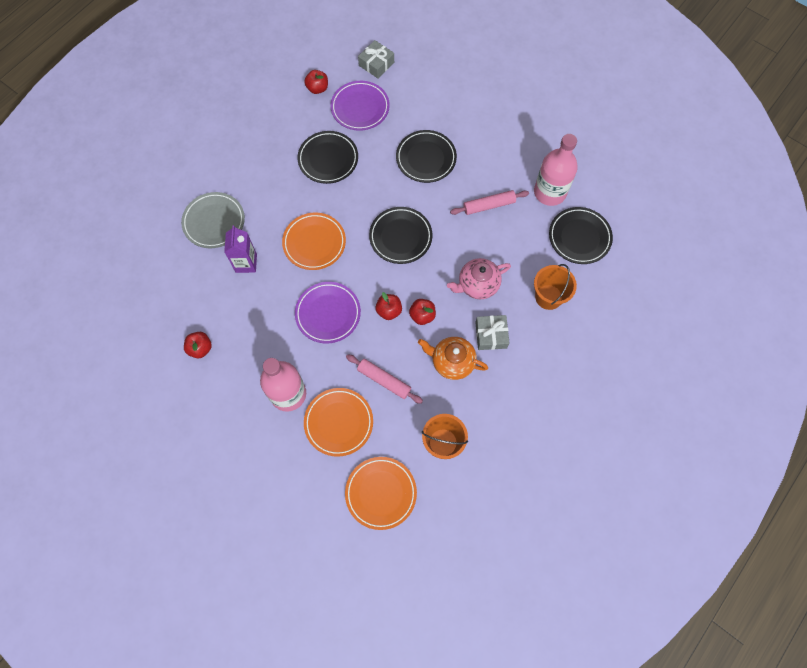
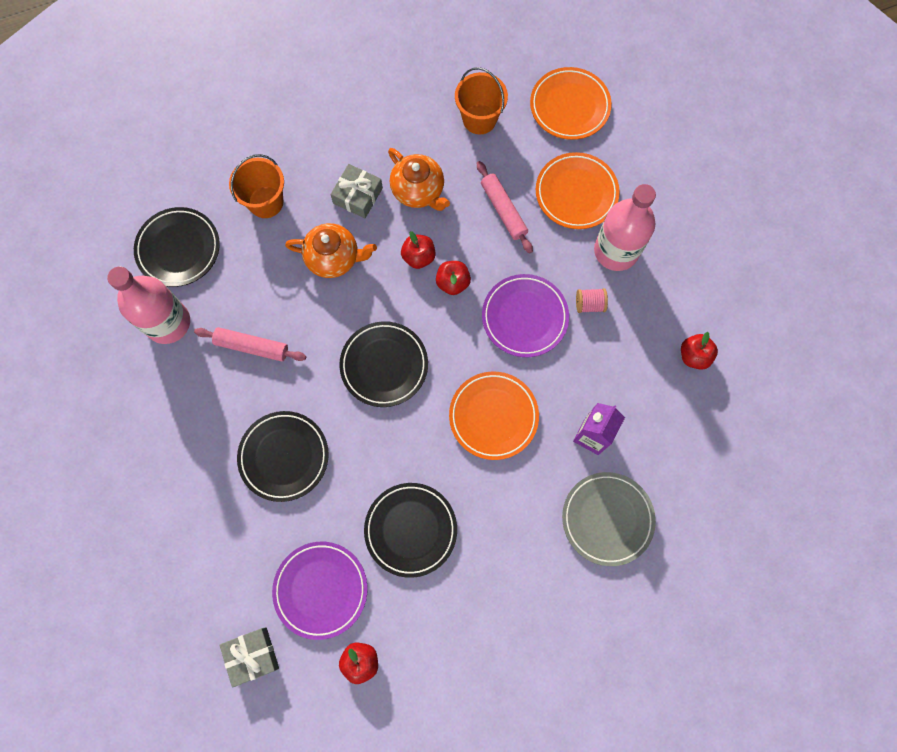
camera: 150 degrees left, 5 degrees up
pink teapot [447,258,511,299] -> orange teapot [285,223,377,278]
none -> pink spool [576,288,608,313]

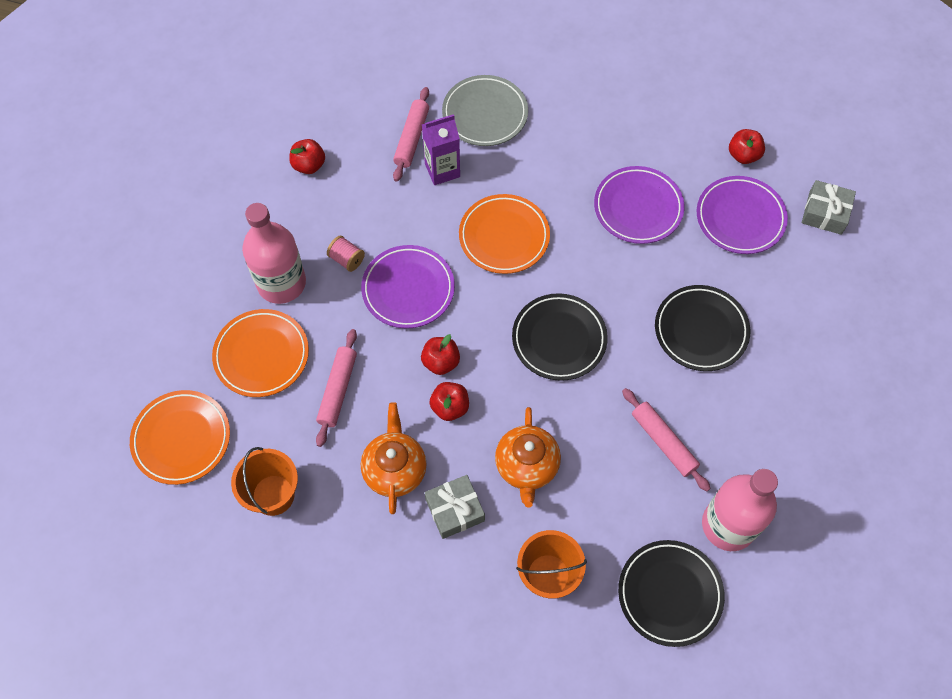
camera: 140 degrees left, 10 degrees down
orange teapot [285,223,377,278] -> orange teapot turned 135 degrees counterclockwise [495,407,561,508]
black plate [364,483,457,578] -> purple plate [594,166,684,244]
none -> pink rolling pin [393,87,429,182]

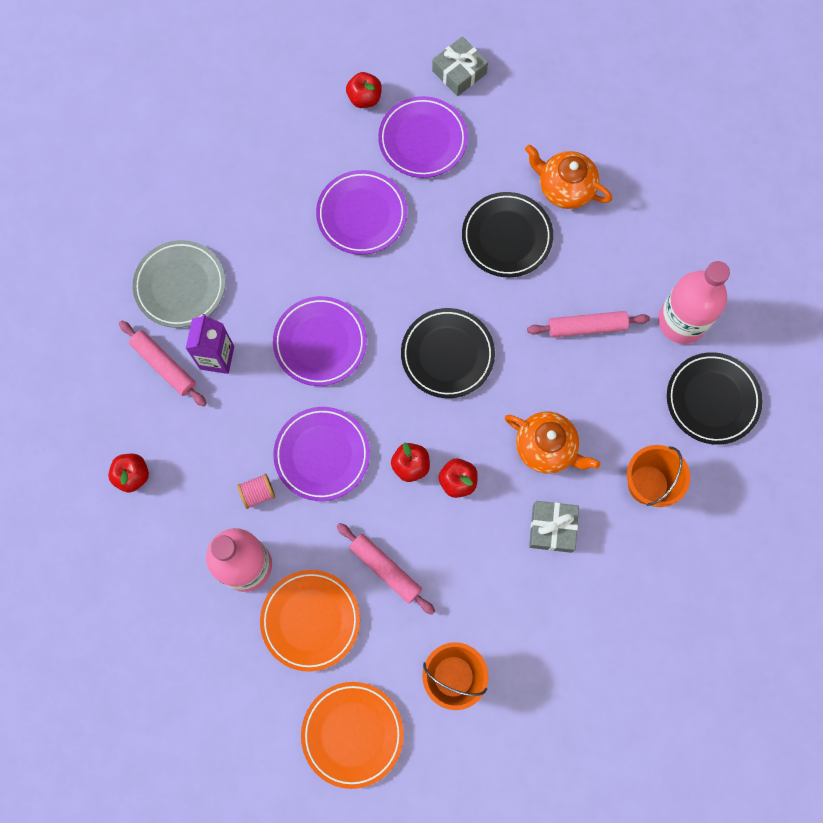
camera: 60 degrees left, 10 degrees up
orange teapot [361,402,427,514] -> orange teapot moved to [525,145,612,209]
orange plate [459,194,550,274] -> purple plate [273,296,367,386]

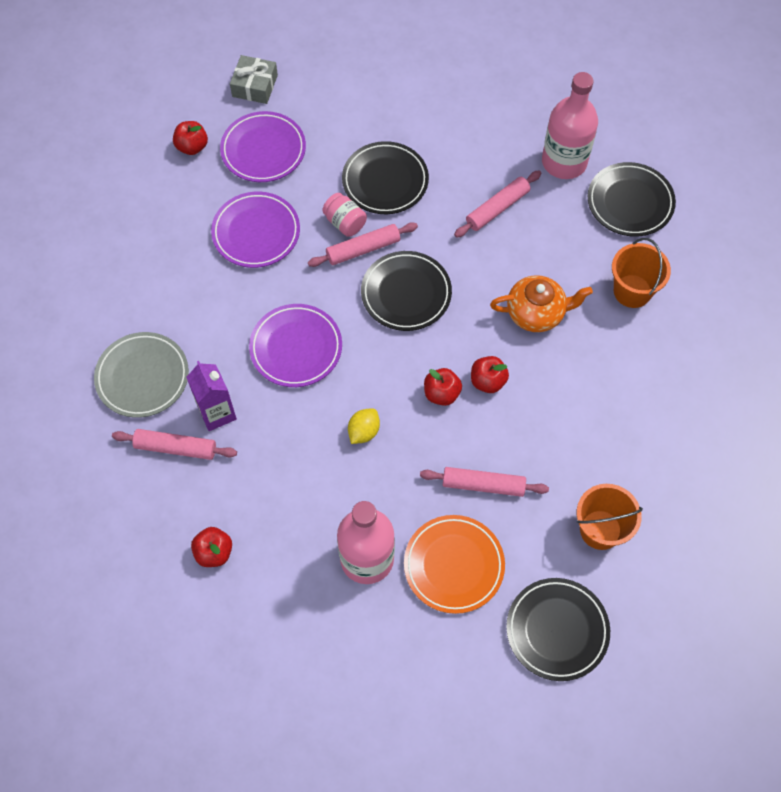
camera: 35 degrees left, 10 degrees down
pink spool [237,473,275,509] -> none
purple plate [273,407,370,501] -> yellow lemon [348,408,380,444]
orange plate [301,682,404,789] -> black plate [506,578,610,681]
orange teapot [525,145,612,209] -> none
grey gift [529,501,579,553] -> none
none -> pink rolling pin [308,222,418,267]
none -> pink jar [322,193,367,237]

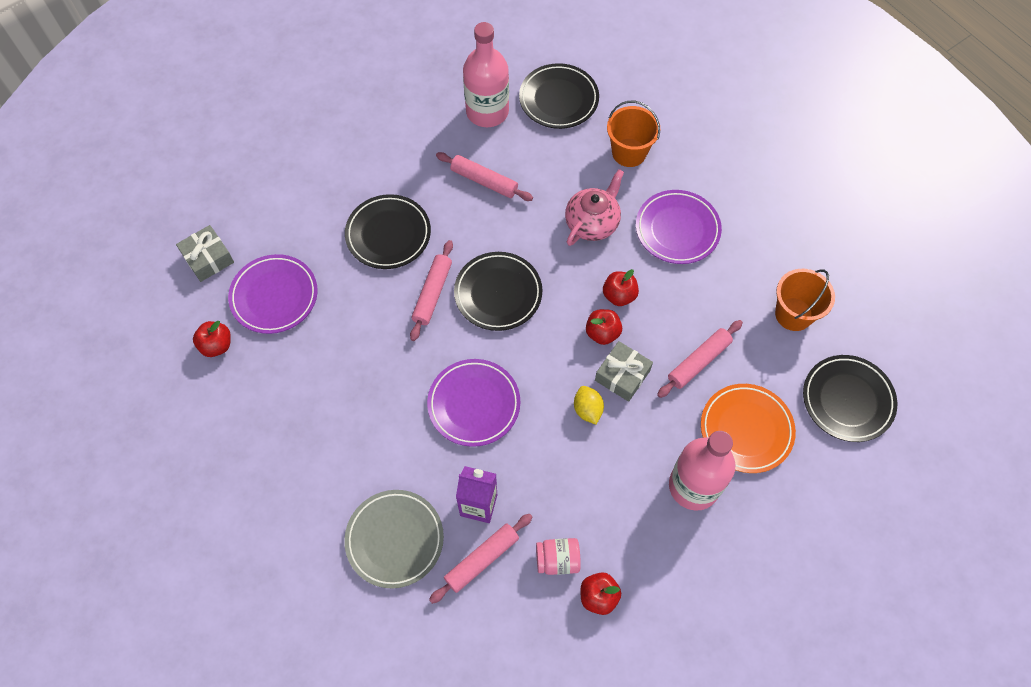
camera: 50 degrees left, 0 degrees up
purple plate [211,192,300,268] -> purple plate moved to [636,190,722,264]
pink jar [322,193,367,237] -> pink jar moved to [536,538,581,575]
pink rolling pin [454,171,541,238] -> pink rolling pin turned 60 degrees counterclockwise [436,152,533,201]
orange teapot [490,275,593,332] -> pink teapot [565,169,624,246]
none -> grey gift [595,341,653,402]

